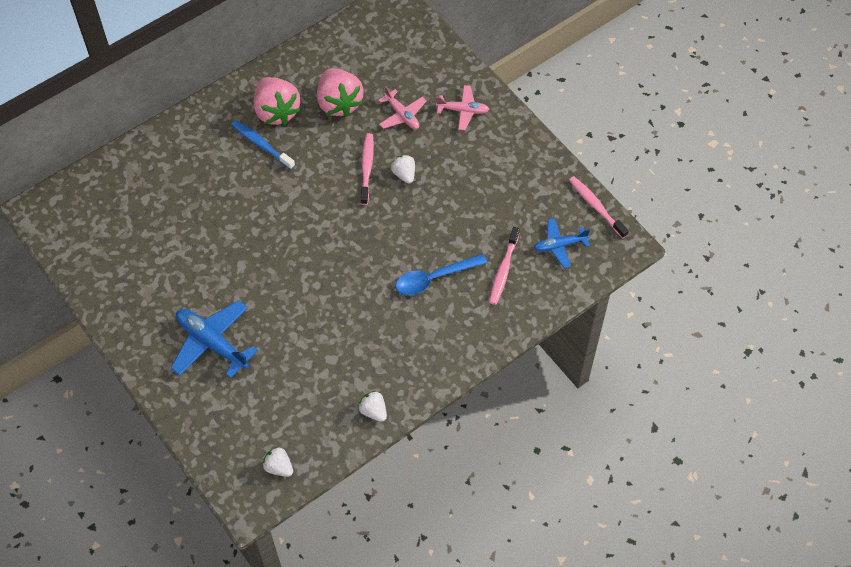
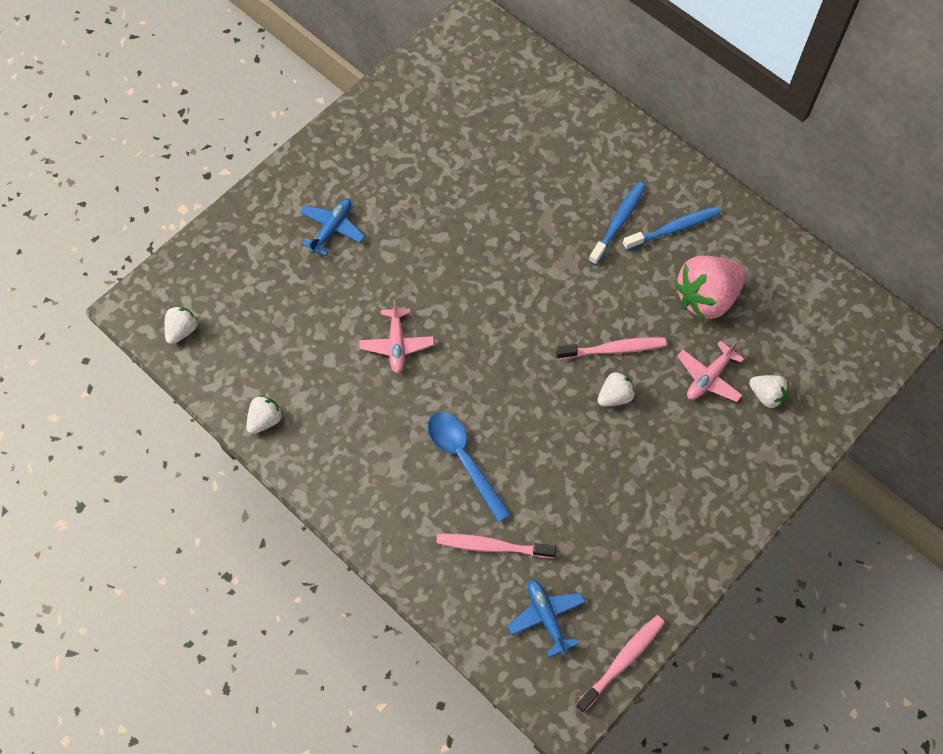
camera: 80 degrees right, 5 degrees up
blue plane [171,301,258,378] -> blue plane [300,199,365,256], size x0.61
pink strawberry [254,77,300,125] -> blue toothbrush [623,206,720,250]
pink plane [436,85,490,130] -> pink plane moved to [359,299,434,374]
none -> white strawberry [749,375,789,409]

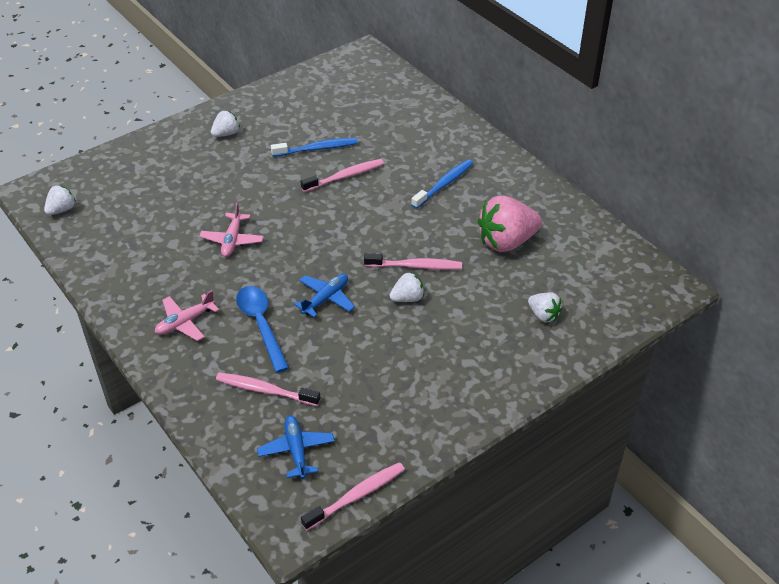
camera: 10 degrees right, 20 degrees down
white strawberry [246,395,283,434] -> white strawberry moved to [211,111,240,137]
blue plane [300,199,365,256] -> blue plane moved to [294,274,355,318]
blue toothbrush [623,206,720,250] -> blue toothbrush moved to [271,138,358,157]
pink plane [677,340,744,402] -> pink plane moved to [155,290,219,341]
none -> pink toothbrush [301,159,384,192]

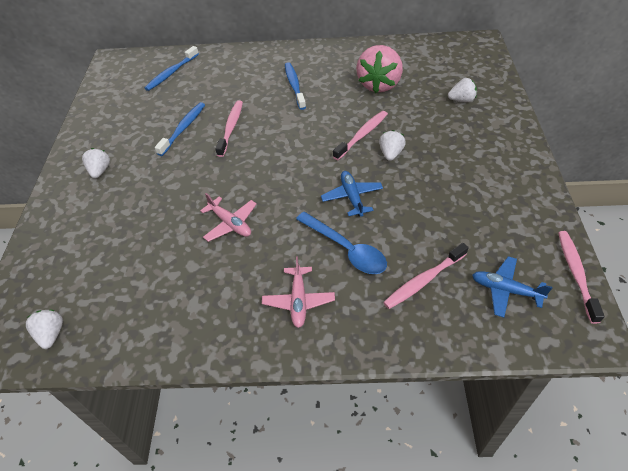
camera: 50 degrees left, 5 degrees up
blue spoon [236,286,289,373] -> blue spoon turned 150 degrees counterclockwise [296,212,387,274]
none -> blue toothbrush [144,46,199,91]

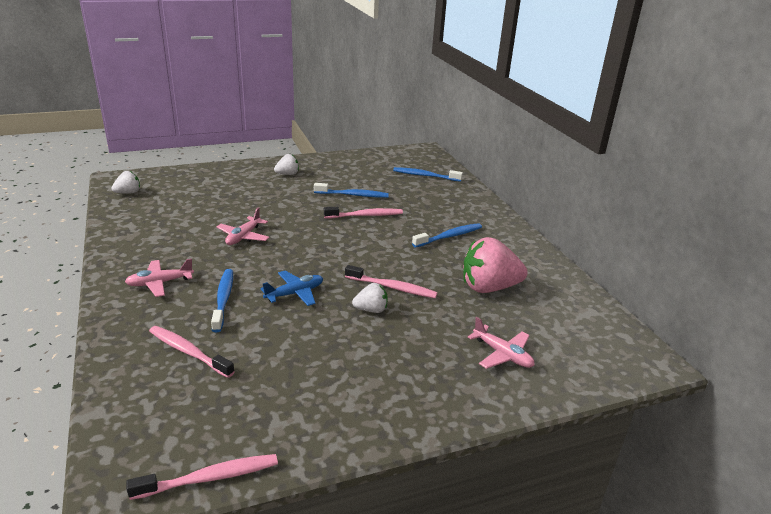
camera: 65 degrees right, 20 degrees down
blue spoon [296,212,387,274] -> blue toothbrush [211,269,233,332]
white strawberry [448,78,477,102] -> pink plane [468,317,534,369]
blue plane [472,256,552,318] -> none

